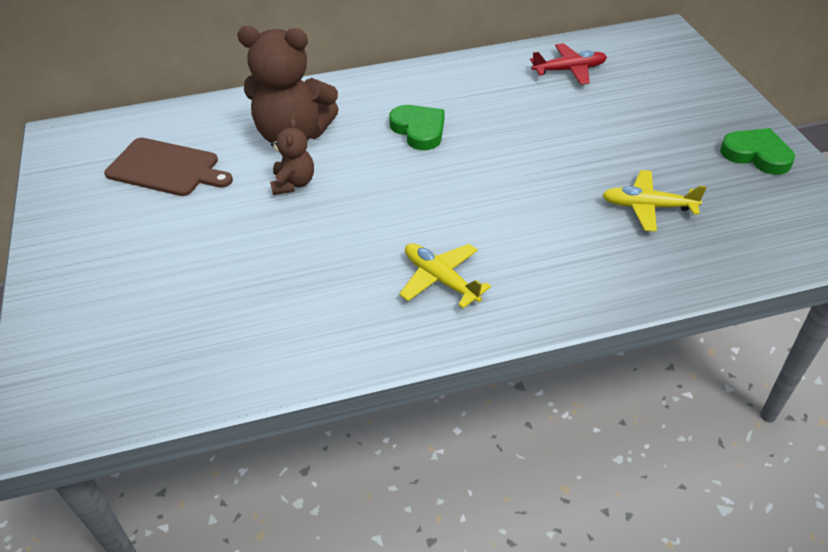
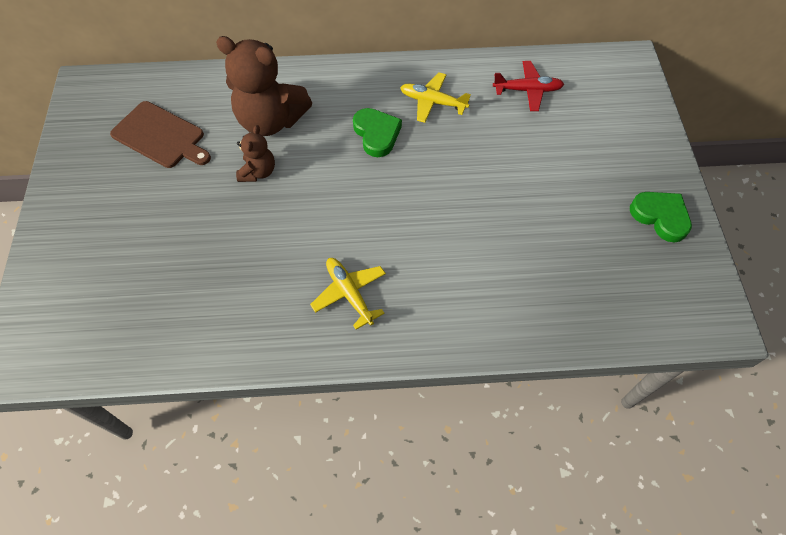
camera: 10 degrees right, 15 degrees up
yellow plane [603,170,707,232] -> yellow plane moved to [400,72,471,123]

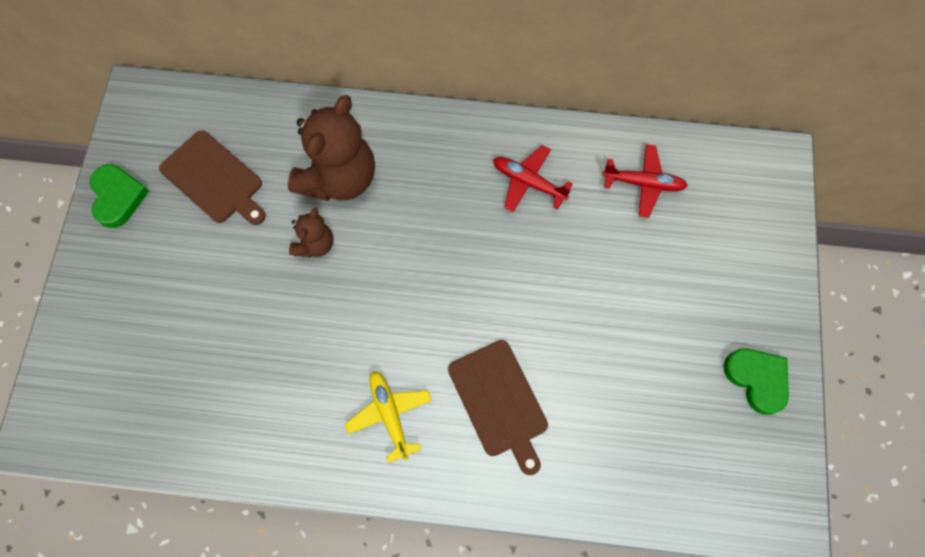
camera: 10 degrees right, 10 degrees up
brown teddy bear [216,36,312,136] -> brown teddy bear turned 90 degrees counterclockwise [288,95,375,201]
green heart [353,108,402,157] -> green heart moved to [90,164,149,228]
yellow plane [400,72,471,123] -> red plane [493,145,573,212]
none -> brown cutting board [448,340,548,475]

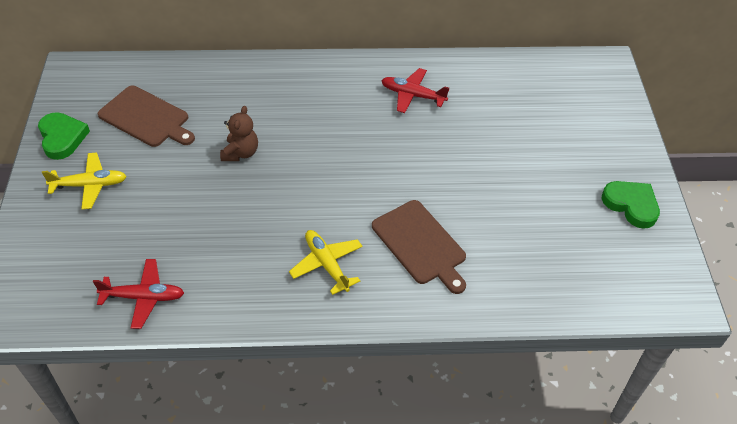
camera: 10 degrees left, 20 degrees down
brown teddy bear [288,95,375,201] -> none
red plane [602,144,688,218] -> red plane moved to [93,259,184,329]
none -> yellow plane [42,153,127,209]

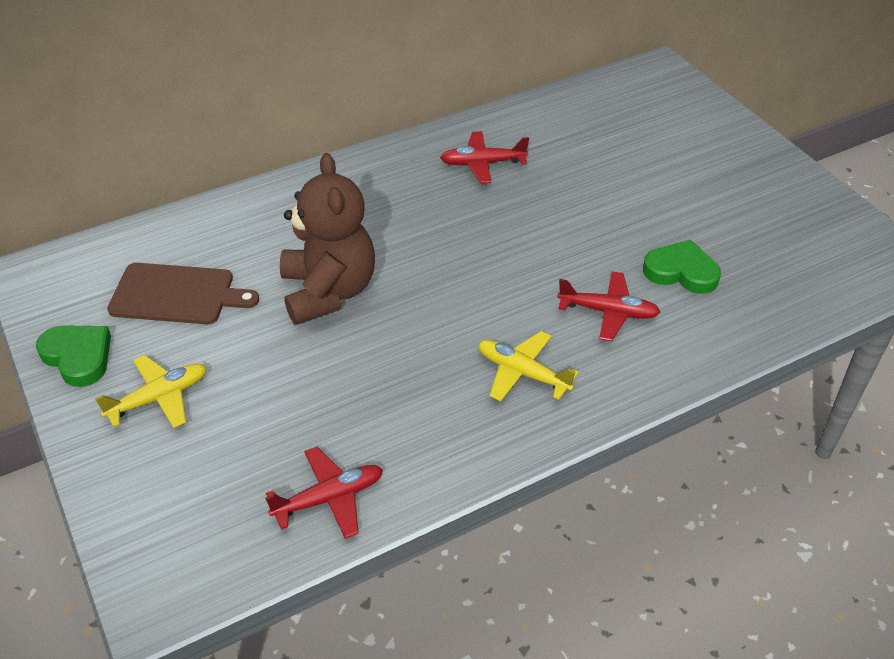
camera: 25 degrees left, 5 degrees down
brown teddy bear [220,106,258,161] -> brown teddy bear [280,153,375,325], size x1.95
brown cutting board [372,200,466,294] -> red plane [557,272,660,341]
green heart [602,181,660,229] -> green heart moved to [643,239,721,294]

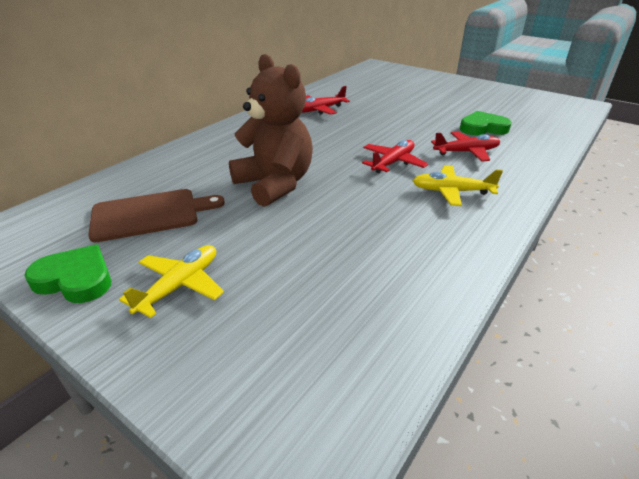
camera: 25 degrees left, 10 degrees down
red plane [265,447,383,539] -> red plane moved to [362,140,428,173]

